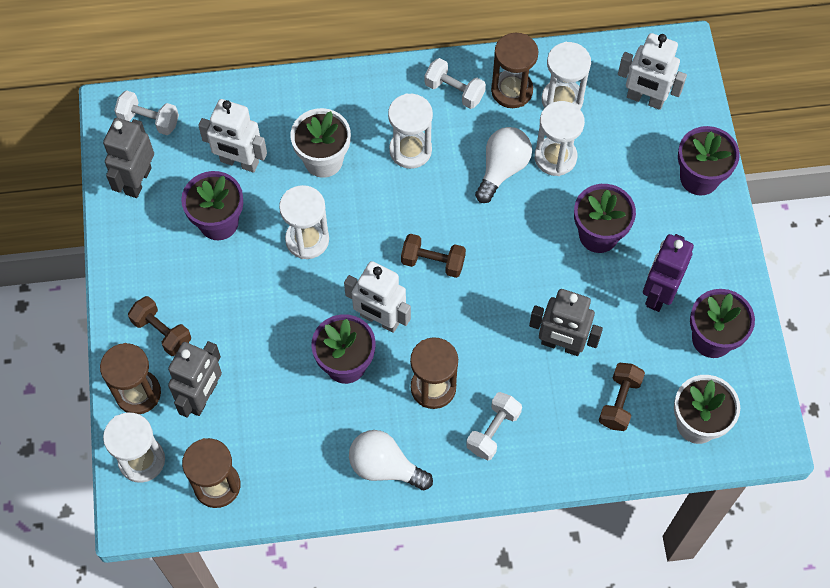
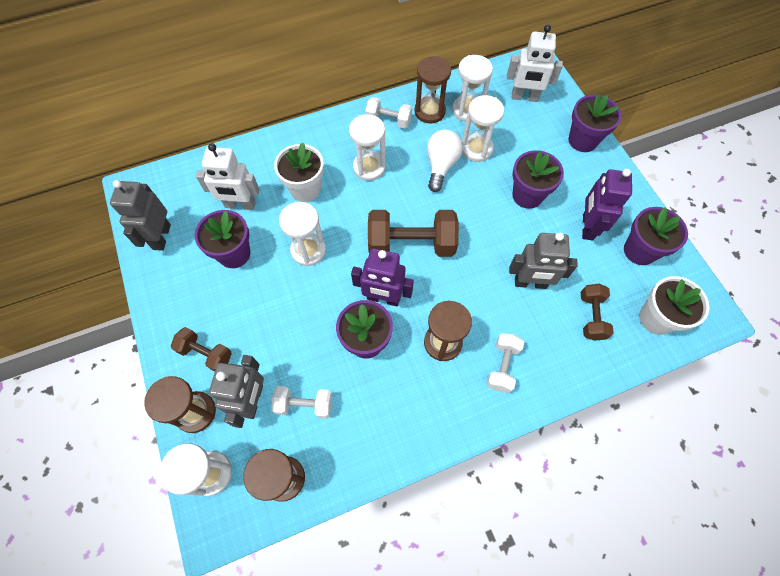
camera: 15 degrees left, 0 degrees up
white dumbbell [114,90,179,135] -> white dumbbell moved to [271,386,332,419]
white robot [344,261,411,333] -> purple robot [351,248,414,306]
white light bulb [349,430,433,490] -> none
brown dumbbell [401,234,466,278] -> brown dumbbell [368,210,459,257], size x1.76

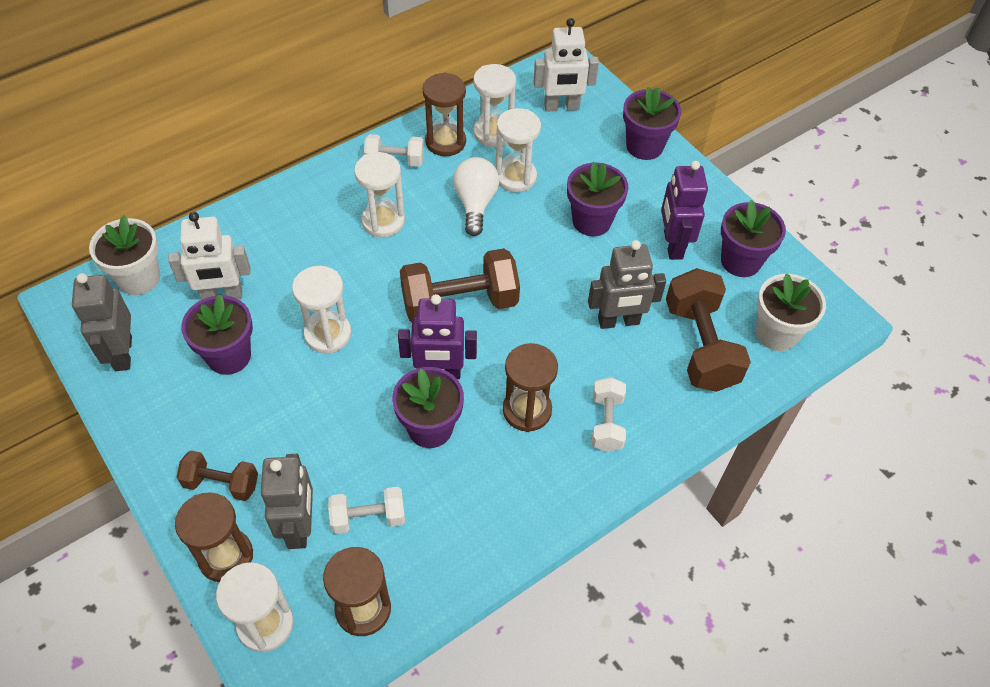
camera: 15 degrees left, 10 degrees down
white flower pot [274,143,324,202] -> white flower pot moved to [89,215,160,295]
brown dumbbell [581,284,614,341] -> brown dumbbell [666,268,751,392], size x1.76

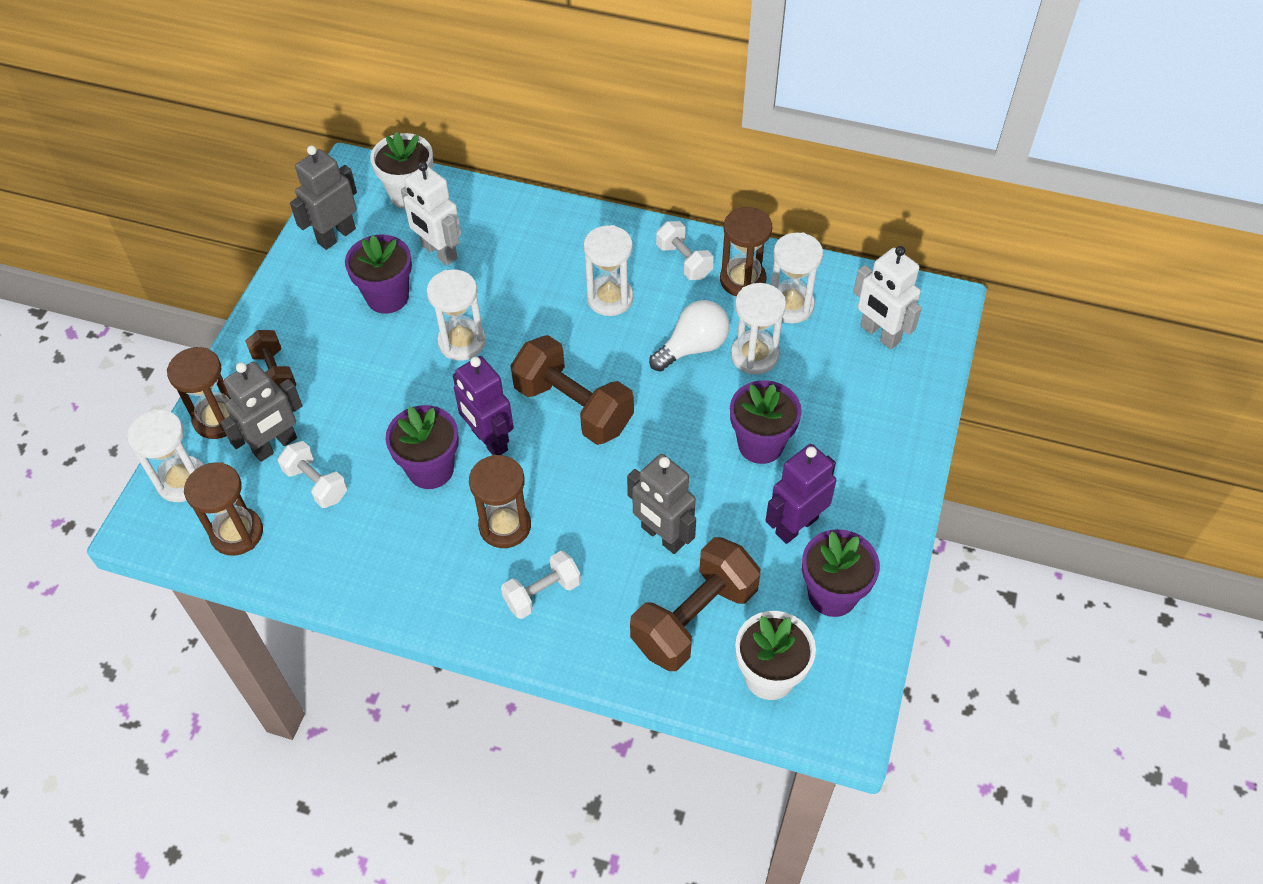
camera: 55 degrees right, 0 degrees up
purple flower pot [623,87,681,160] -> none

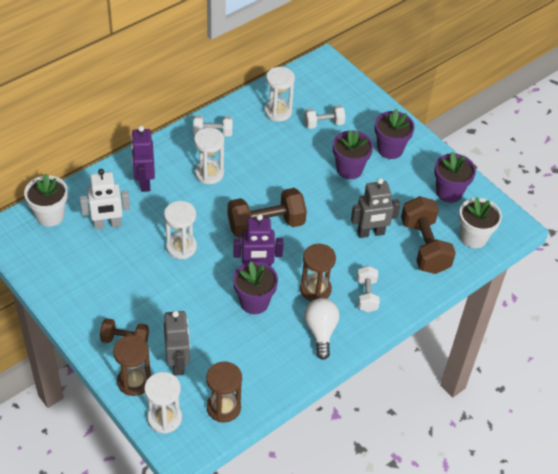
camera: 60 degrees left, 5 degrees down
white dumbbell [278,441,347,508] -> white dumbbell moved to [304,105,346,129]
grey robot [290,145,357,250] -> none
purple flower pot [345,235,412,314] -> purple flower pot moved to [375,109,415,159]
white light bulb [649,300,730,371] -> white light bulb moved to [305,298,339,360]
brown hourglass [720,207,772,296] -> none
white hourglass [731,283,786,375] -> none
purple robot [765,444,836,544] -> purple robot moved to [131,126,155,192]
white robot [853,246,922,349] -> none

